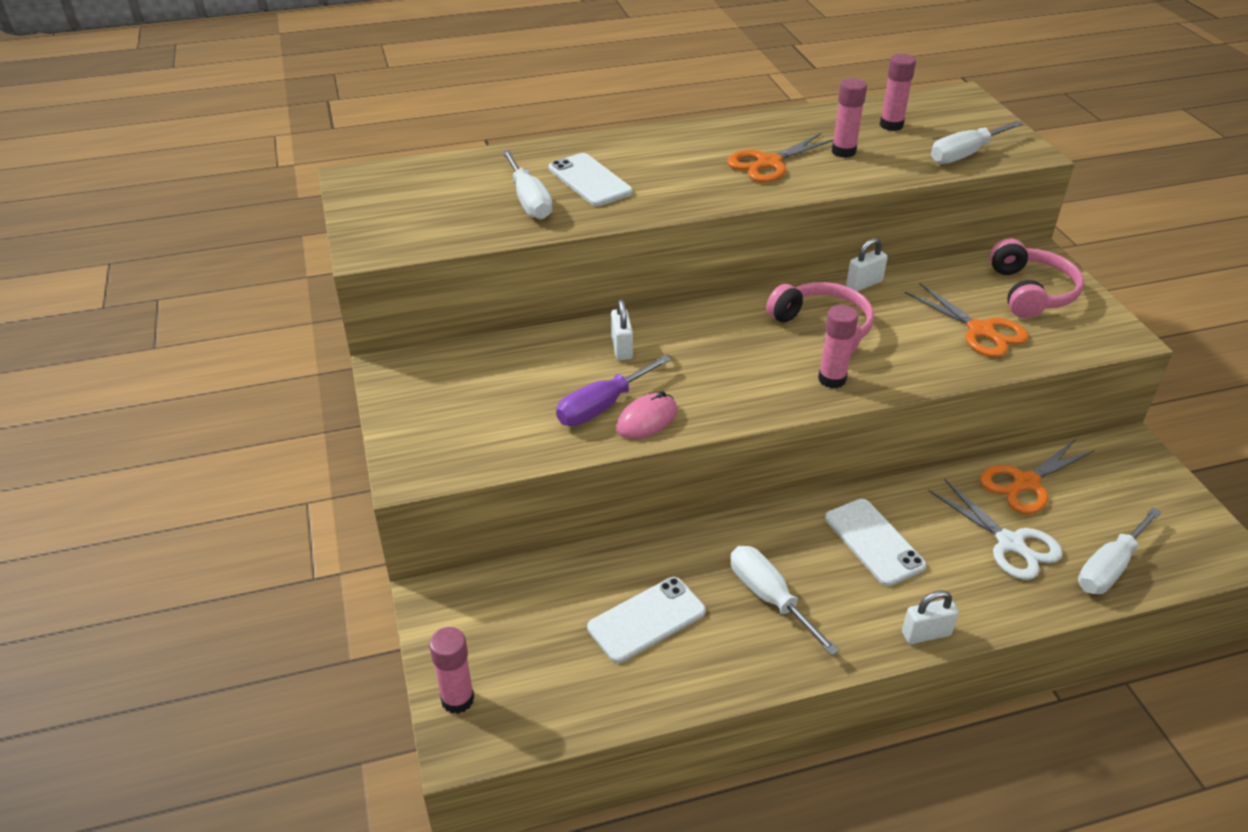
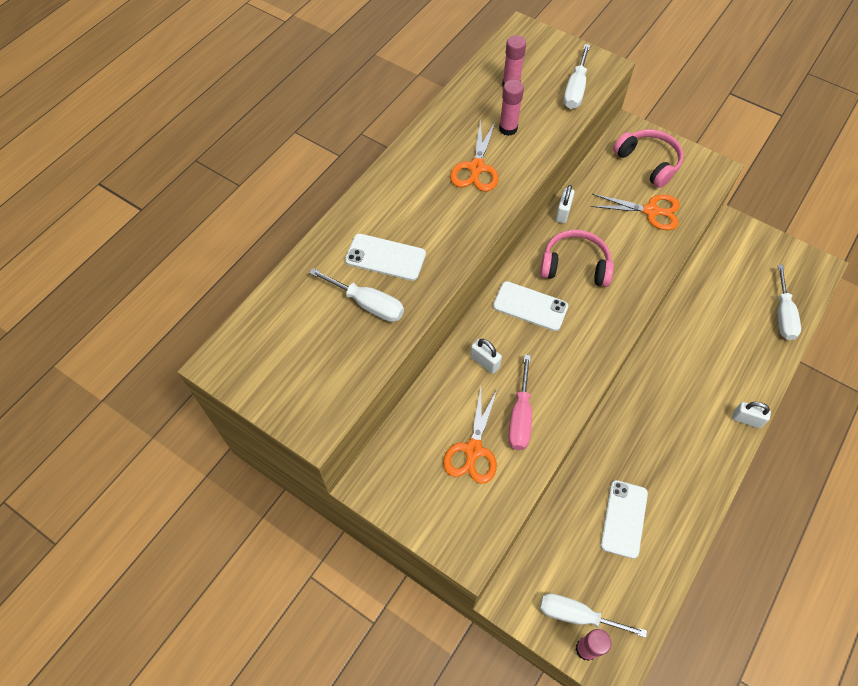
camera: 40 degrees left, 20 degrees up
purple screwdriver [556,355,671,426] -> pink screwdriver [508,354,532,450]
pink mouse [616,391,678,439] -> none
white screwdriver [730,546,839,656] -> white screwdriver moved to [540,594,647,638]
pink glue stick [818,305,858,388] -> none
white phone [825,499,926,586] -> white phone moved to [493,281,568,331]
white padlock [902,590,959,644] -> white padlock turned 75 degrees clockwise [732,402,771,428]
white scissors [928,479,1063,580] -> none
orange scissors [980,439,1095,514] -> orange scissors moved to [443,387,498,484]

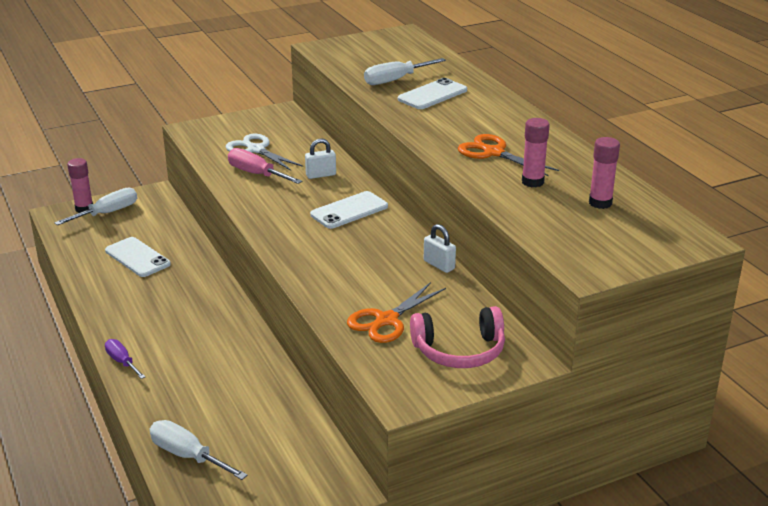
camera: 120 degrees right, 30 degrees down
orange scissors [443,387,498,484] -> white scissors [226,134,303,171]
pink headphones [540,230,614,287] -> none
white screwdriver [563,44,590,109] -> none
white padlock [732,402,771,428] -> purple screwdriver [105,339,146,379]

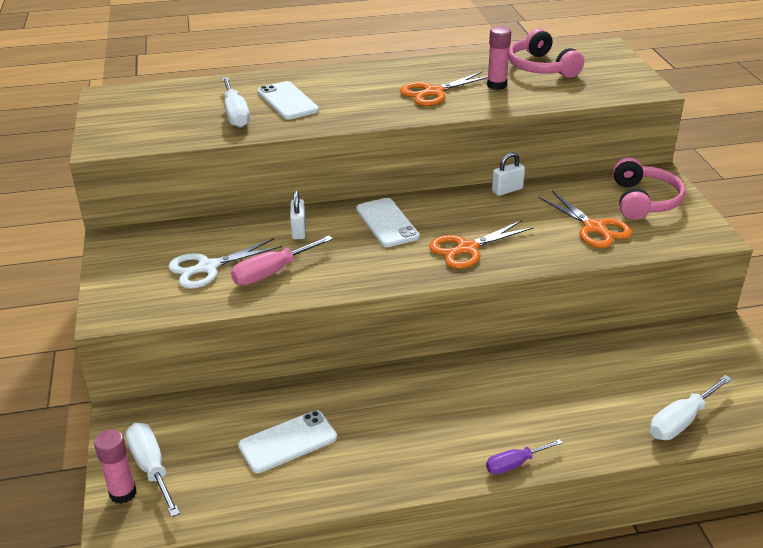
camera: 75 degrees left, 5 degrees up
pink glue stick [589,137,620,209] -> pink headphones [509,29,584,78]
none -> orange scissors [429,220,533,269]

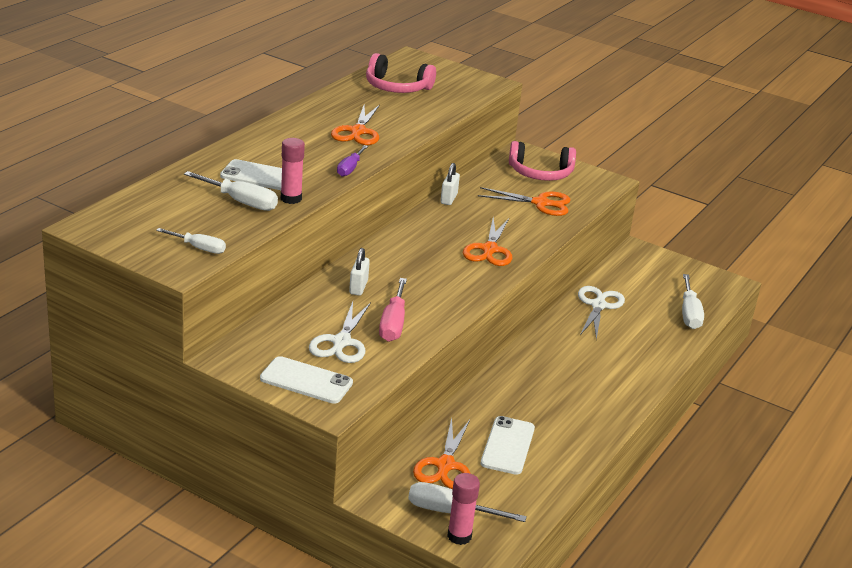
camera: 50 degrees left, 5 degrees down
white padlock [290,190,306,240] -> white padlock turned 60 degrees clockwise [349,248,370,296]
white phone [356,198,420,247] -> white phone moved to [260,356,353,404]
purple screwdriver [486,439,563,475] -> purple screwdriver moved to [337,145,368,177]
pink glue stick [487,26,511,90] -> pink glue stick moved to [281,138,305,204]
pink headphones [613,157,685,220] -> pink headphones turned 135 degrees clockwise [509,141,576,181]
none -> white screwdriver [156,228,226,254]
none -> orange scissors [413,418,471,489]
none -> white scissors [578,286,625,339]

